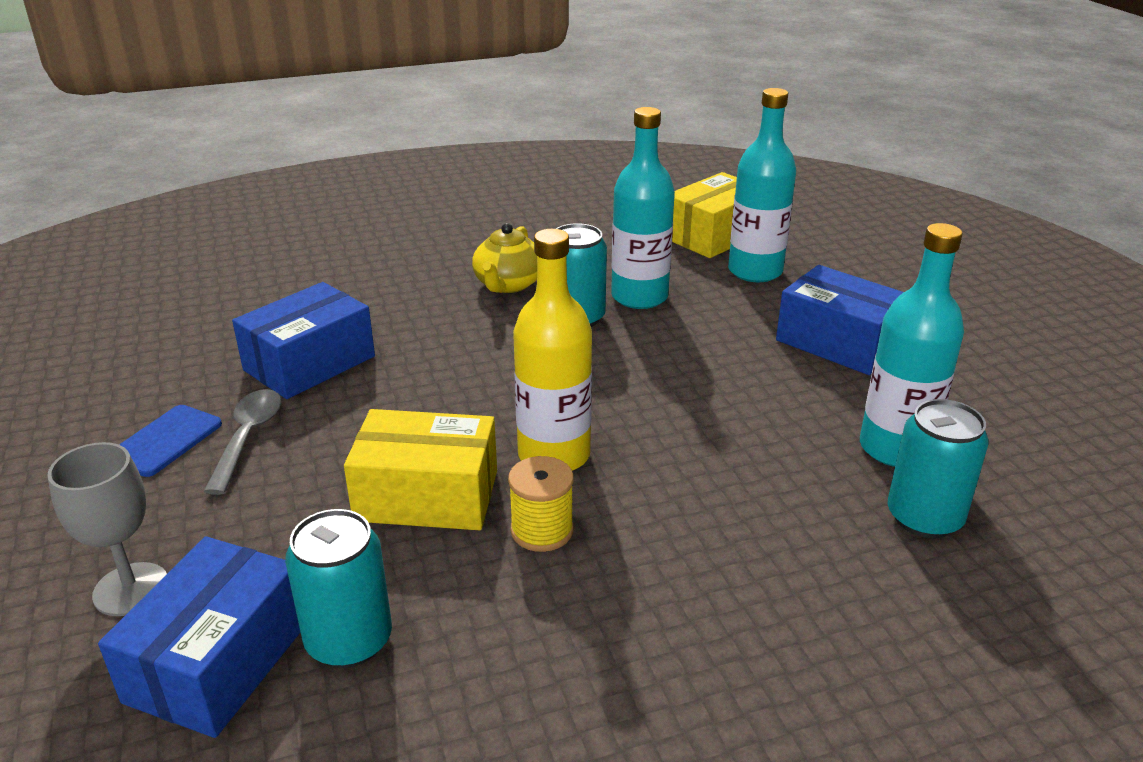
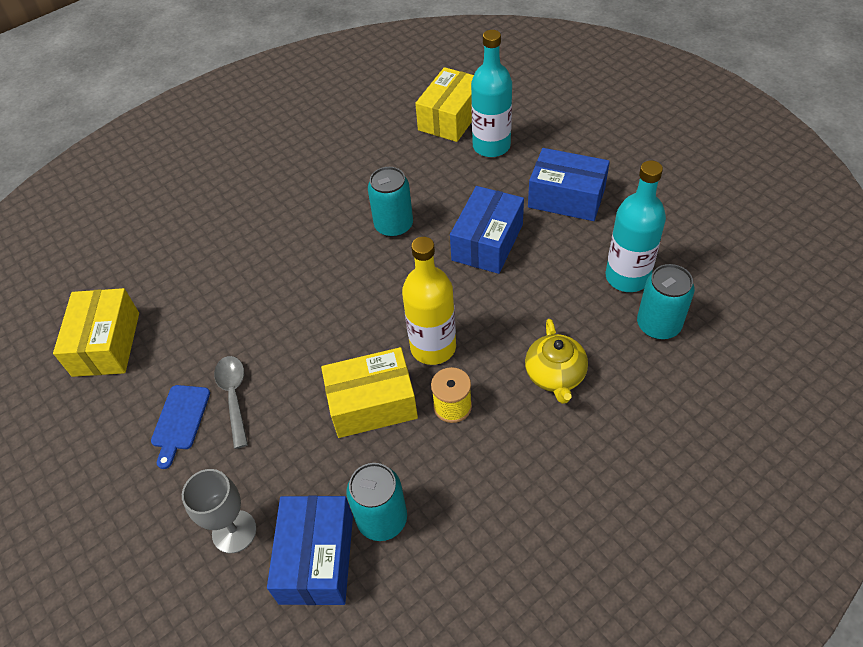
camera: 15 degrees left, 20 degrees up
blue box [232,282,375,399] -> blue box moved to [450,186,524,274]
yellow teapot [472,223,537,293] -> yellow teapot moved to [525,319,588,404]
turquoise bottle [611,107,675,309] -> none
none -> yellow box [53,288,139,377]

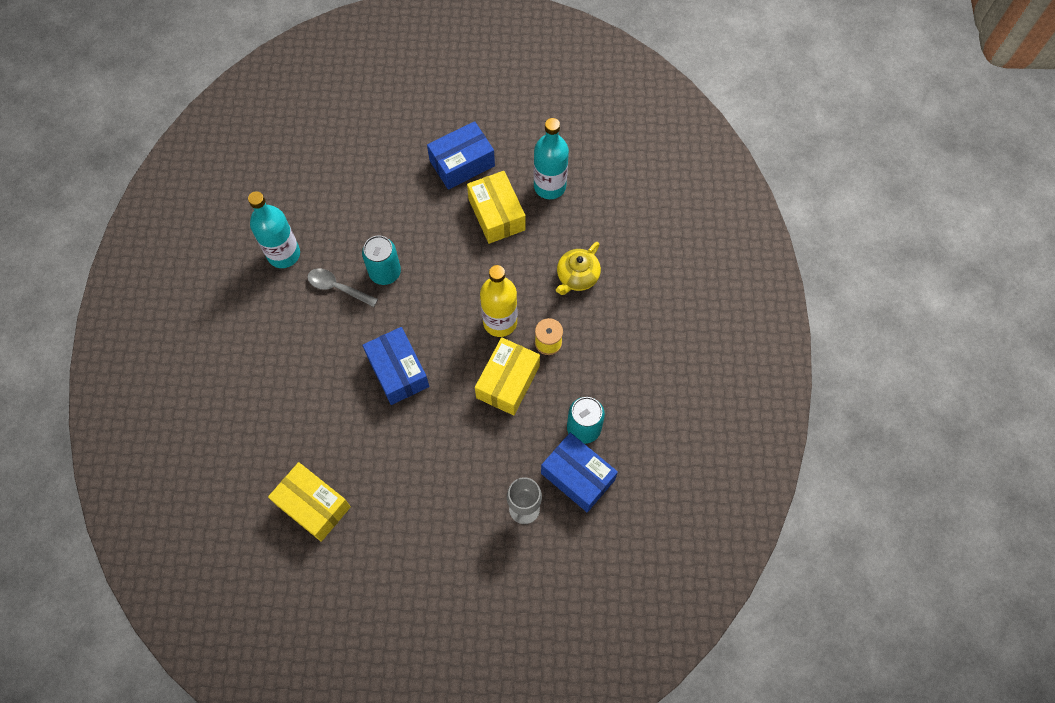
camera: 55 degrees left, 15 degrees up
blue cutting board [151,385,210,469] -> none
grey spoon [214,356,248,449] -> grey spoon moved to [307,268,378,307]
yellow box [415,67,474,142] -> yellow box moved to [467,171,526,244]
blue box [450,186,524,274] -> blue box moved to [362,327,429,405]
turquoise bottle [471,30,512,157] -> turquoise bottle moved to [248,191,300,268]
yellow teapot [525,319,588,404] -> yellow teapot turned 90 degrees clockwise [556,242,601,295]
turquoise can [637,264,695,340] -> none

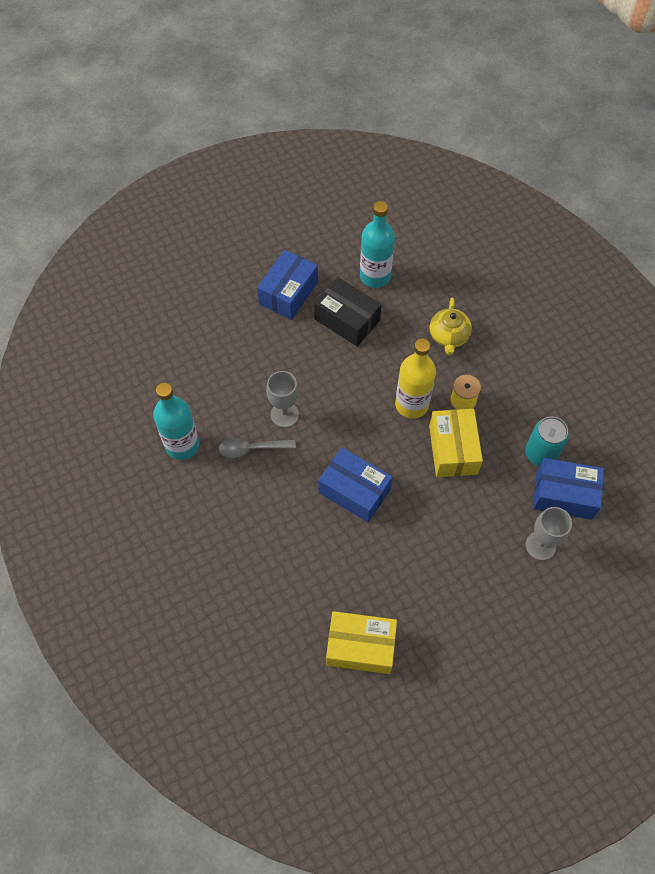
camera: 30 degrees left, 5 degrees down
turquoise can [362,235,401,285] -> grey goblet [266,371,299,427]
yellow box [467,171,526,244] -> black box [314,277,382,346]

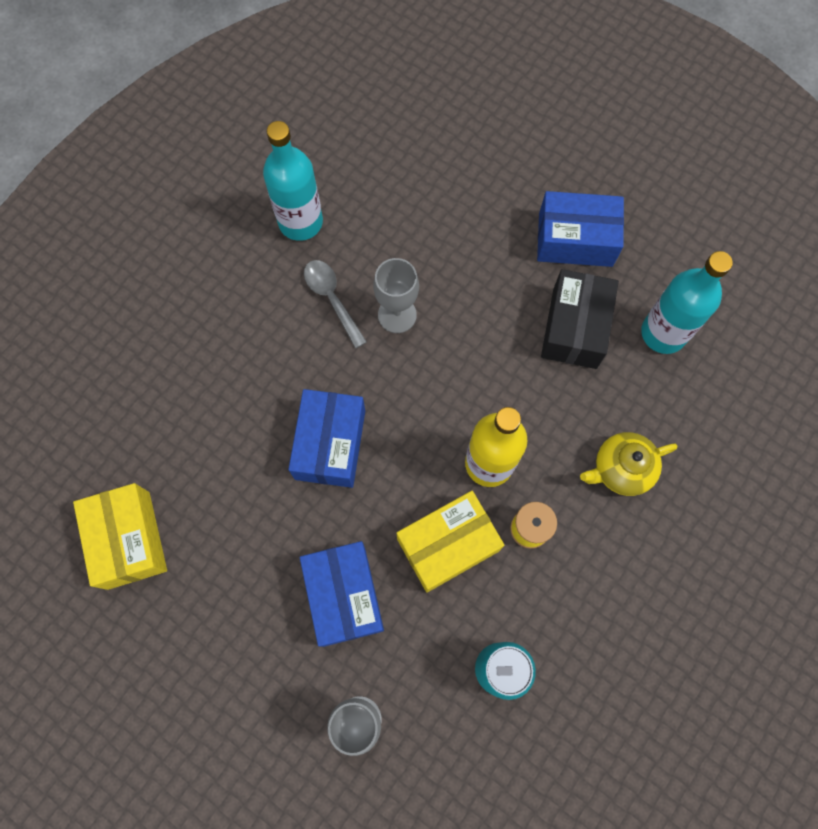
camera: 65 degrees right, 10 degrees up
blue box [533,458,604,520] -> blue box moved to [300,541,384,647]

